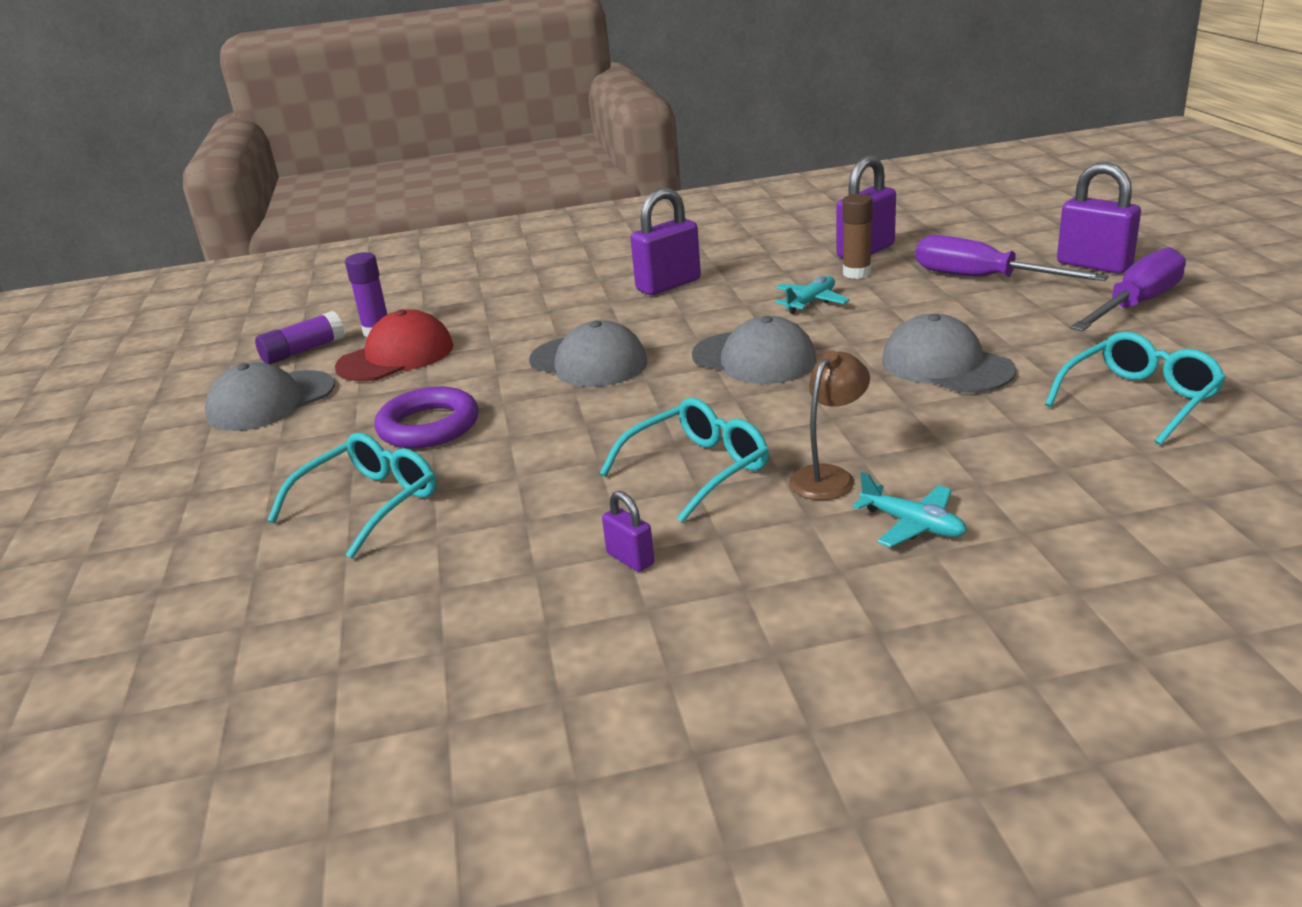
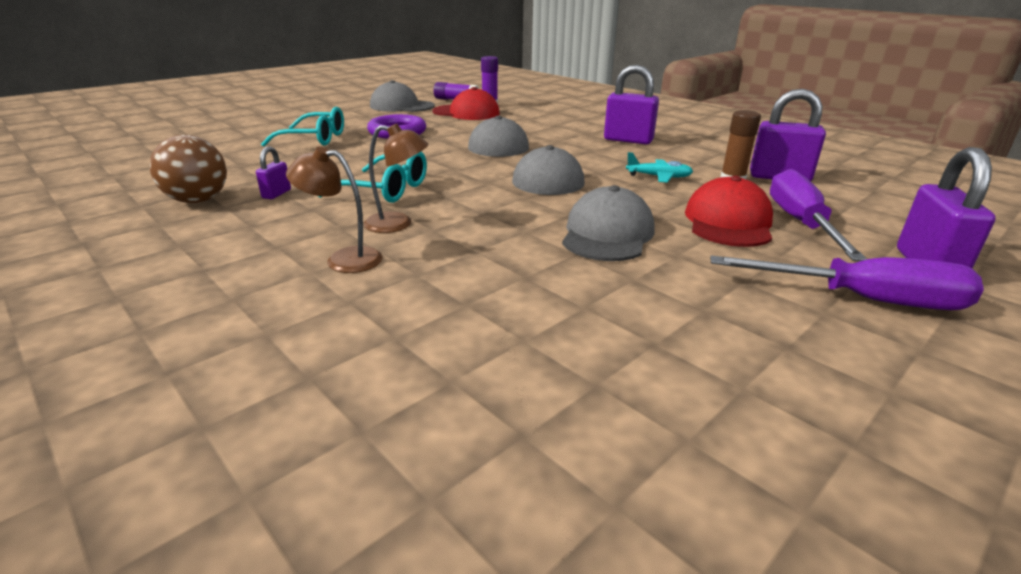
camera: 55 degrees right, 0 degrees up
turquoise plane [852,472,967,548] -> brown lamp [286,147,383,273]
turquoise glasses [1045,332,1226,445] -> none
none -> brown ball [150,135,227,203]
none -> red cap [685,176,773,247]

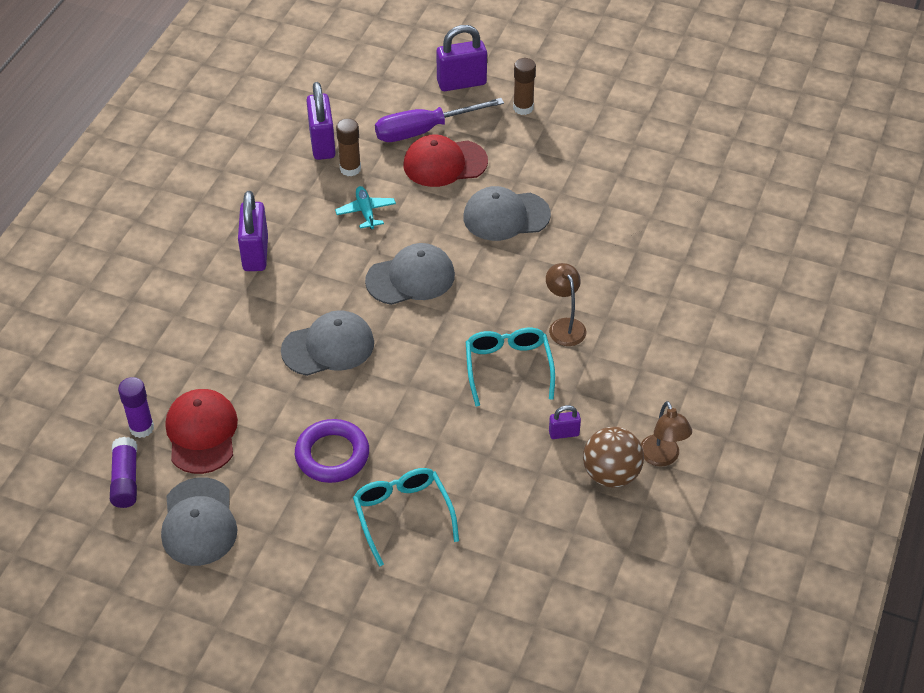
camera: 115 degrees left, 20 degrees up
brown lamp [286,147,383,273] -> brown lamp moved to [641,401,692,466]
purple screwdriver [710,255,984,310] -> brown glue stick [513,58,536,115]

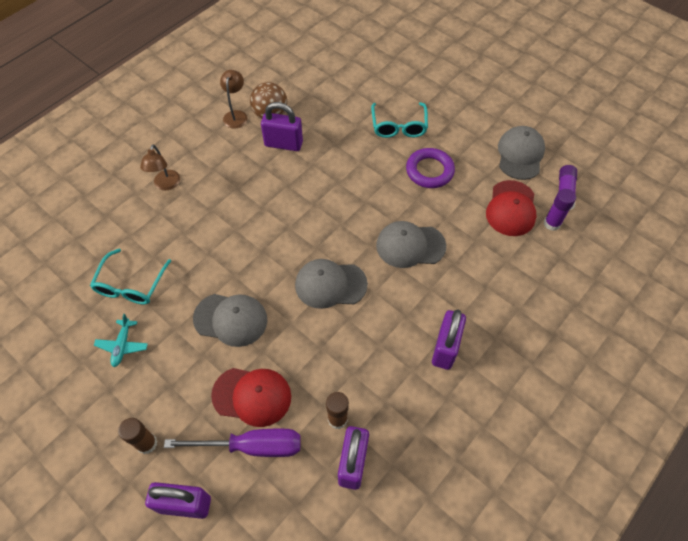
camera: 160 degrees left, 10 degrees up
turquoise plane [335,186,396,229] -> turquoise plane moved to [94,314,148,367]
turquoise glasses [466,328,555,406] -> turquoise glasses moved to [90,249,171,304]
brown lamp [546,263,586,346] -> brown lamp moved to [140,144,180,190]
purple padlock [549,405,581,439] -> purple padlock [261,102,303,151], size x1.96

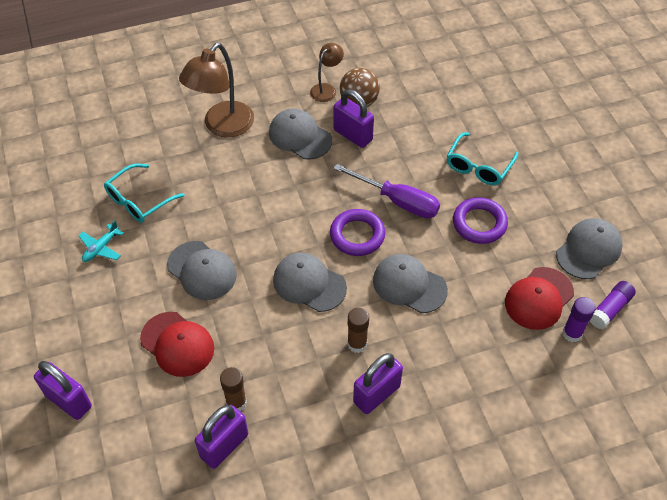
camera: 30 degrees right, 5 degrees down
brown glue stick [118,418,157,454] -> brown glue stick moved to [347,308,369,353]
brown lamp [140,144,180,190] -> brown lamp [179,43,254,138], size x1.85
purple screwdriver [164,429,301,457] -> purple screwdriver moved to [333,164,440,218]
none -> grey cap [269,108,332,160]
none -> purple ring [330,209,385,256]

